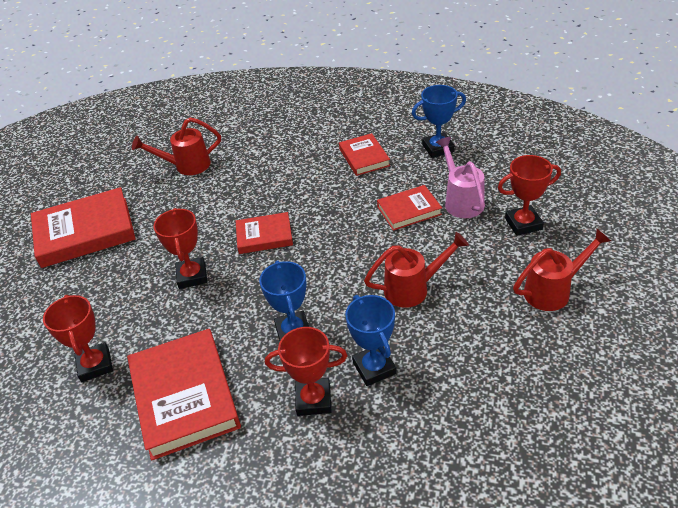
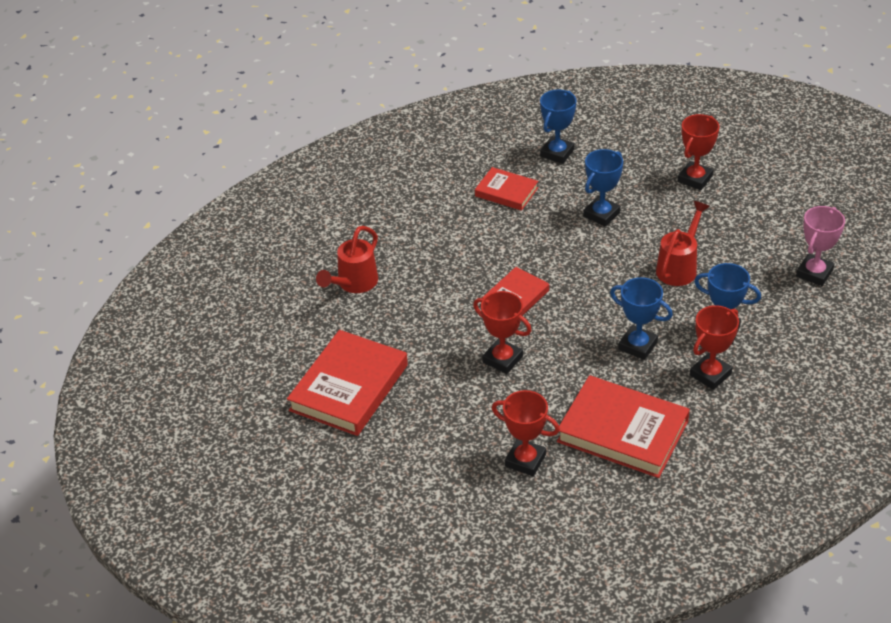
camera: 45 degrees left, 0 degrees up
red book [377,185,442,231] -> blue trophy [583,149,623,227]
pink watering can [436,137,485,218] -> none
red watering can [513,229,611,311] -> none
none -> pink trophy [796,206,845,286]

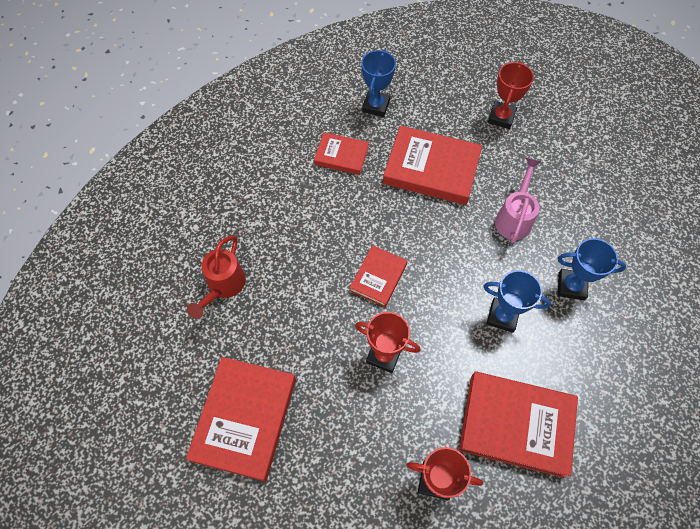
camera: 15 degrees left, 20 degrees up
blue trophy [583,149,623,227] -> red book [383,125,482,205]
red watering can [656,201,710,286] -> pink watering can [495,158,541,243]
red trophy [690,305,739,390] -> none
pink trophy [796,206,845,286] -> none

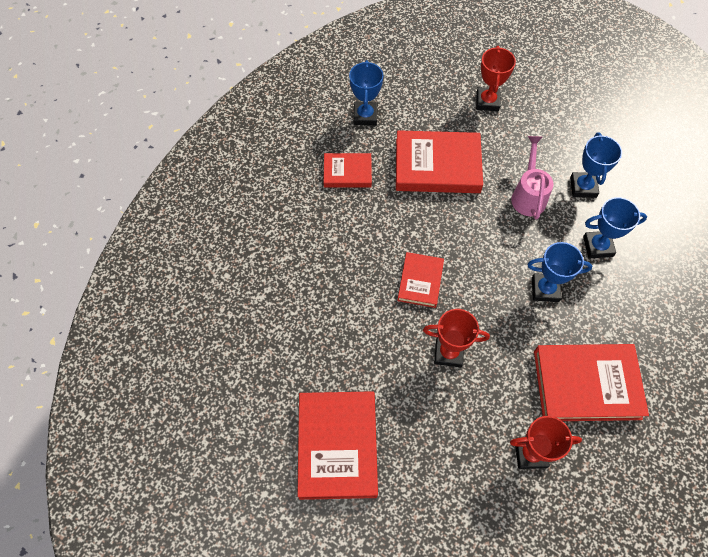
camera: 15 degrees left, 0 degrees up
red watering can [187,235,246,319] -> none
none -> blue trophy [570,132,622,198]

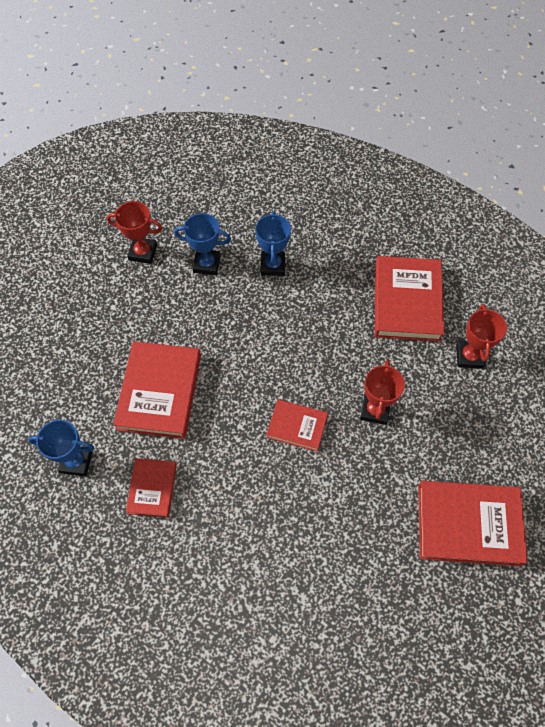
camera: 85 degrees left, 0 degrees up
red trophy [476,46,516,111] -> red trophy moved to [107,201,162,264]
pink watering can [511,136,553,219] -> none
blue trophy [527,242,592,302] -> none

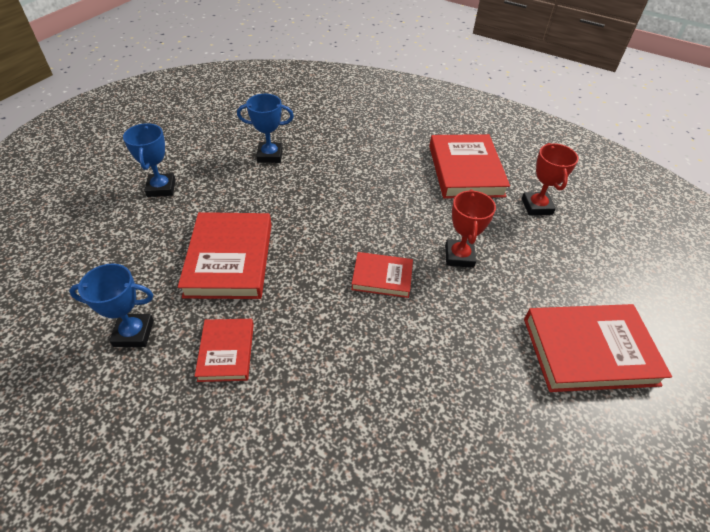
camera: 10 degrees left, 15 degrees down
red trophy [107,201,162,264] -> none
blue trophy [255,212,291,276] -> blue trophy moved to [123,123,176,197]

